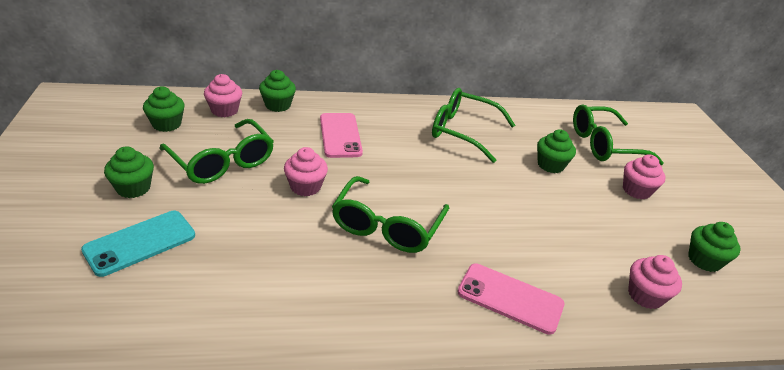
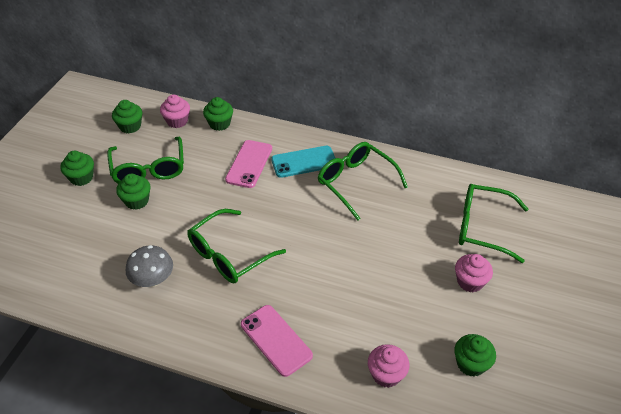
camera: 30 degrees right, 10 degrees up
turquoise phone [81,211,195,277] -> turquoise phone moved to [271,146,335,178]
pink cupcake [284,147,328,196] -> none
green cupcake [537,129,576,173] -> green cupcake moved to [116,174,150,210]
none -> grey mushroom [126,245,173,287]

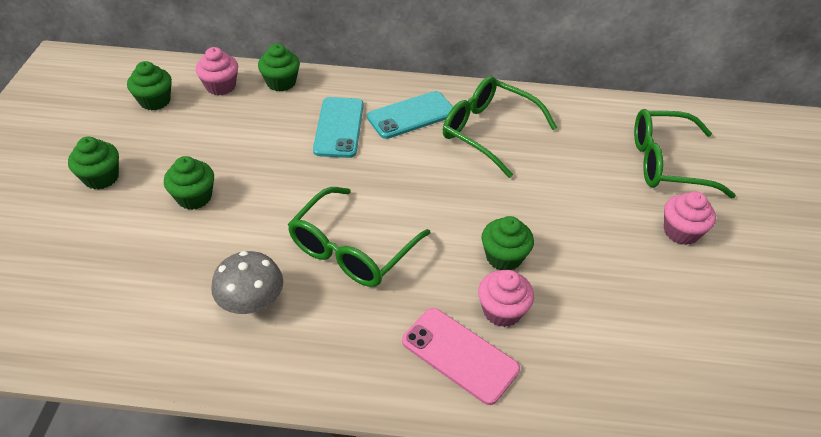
camera: 15 degrees left, 0 degrees up
green glasses [107,137,184,184] -> none
pink phone [225,140,272,188] -> turquoise phone [313,97,364,158]
pink cupcake [368,344,409,388] -> pink cupcake moved to [478,270,534,327]
green cupcake [454,334,496,377] -> green cupcake moved to [481,216,534,270]

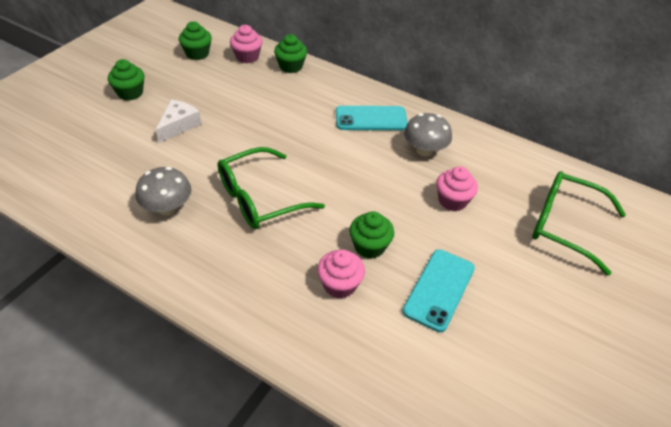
camera: 25 degrees right, 0 degrees up
green cupcake [164,156,214,210] -> white cheese [156,99,201,143]
turquoise phone [313,97,364,158] -> turquoise phone moved to [403,249,475,332]
pink phone [402,308,520,405] -> none
green glasses [443,76,557,178] -> grey mushroom [404,113,452,157]
pink cupcake [664,191,716,245] -> pink cupcake moved to [436,166,478,211]

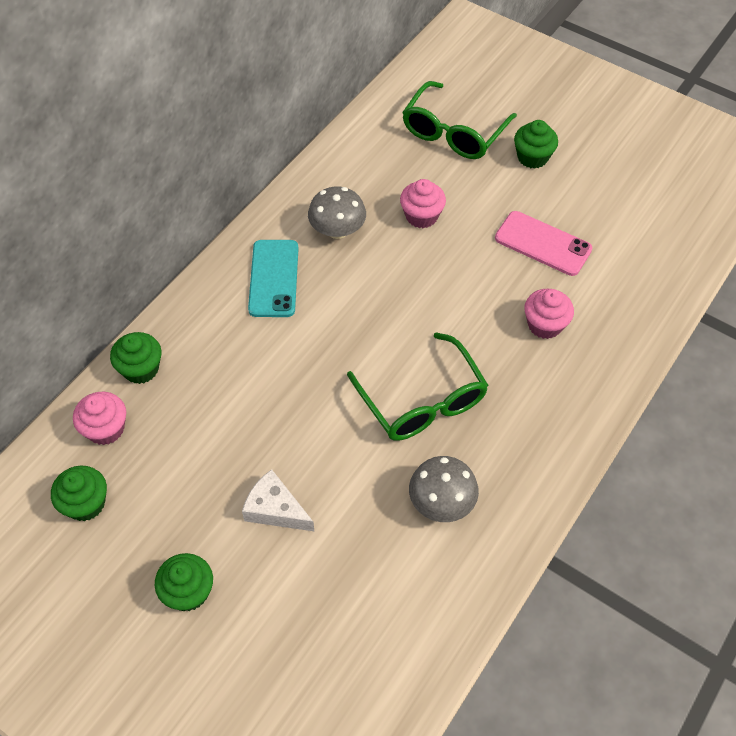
camera: 85 degrees left, 10 degrees up
green cupcake [349,211,394,259] -> green cupcake moved to [514,120,558,169]
turquoise phone [403,249,475,332] -> pink phone [495,211,592,276]

